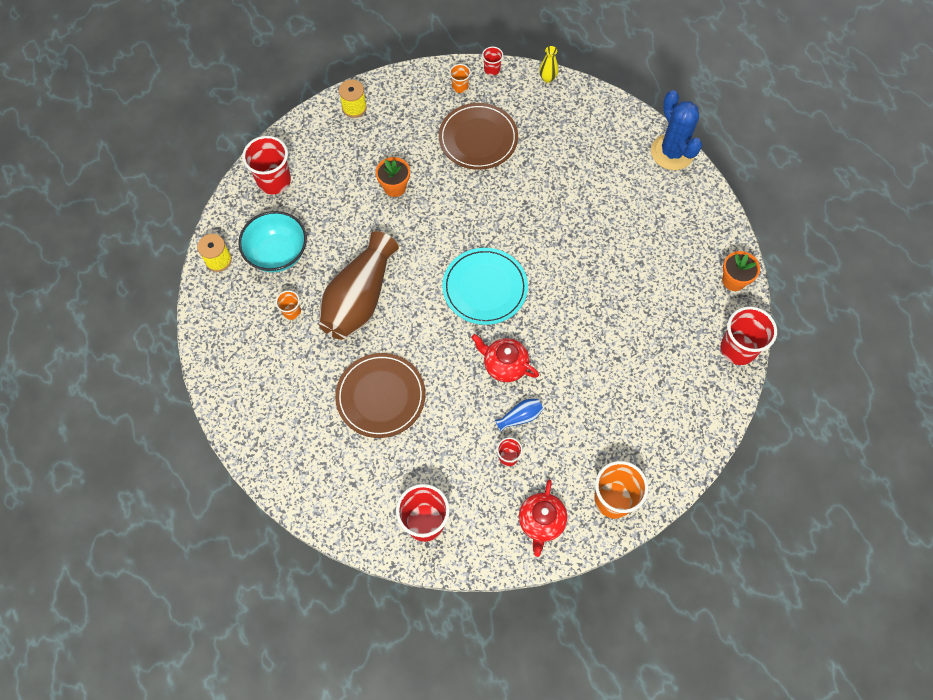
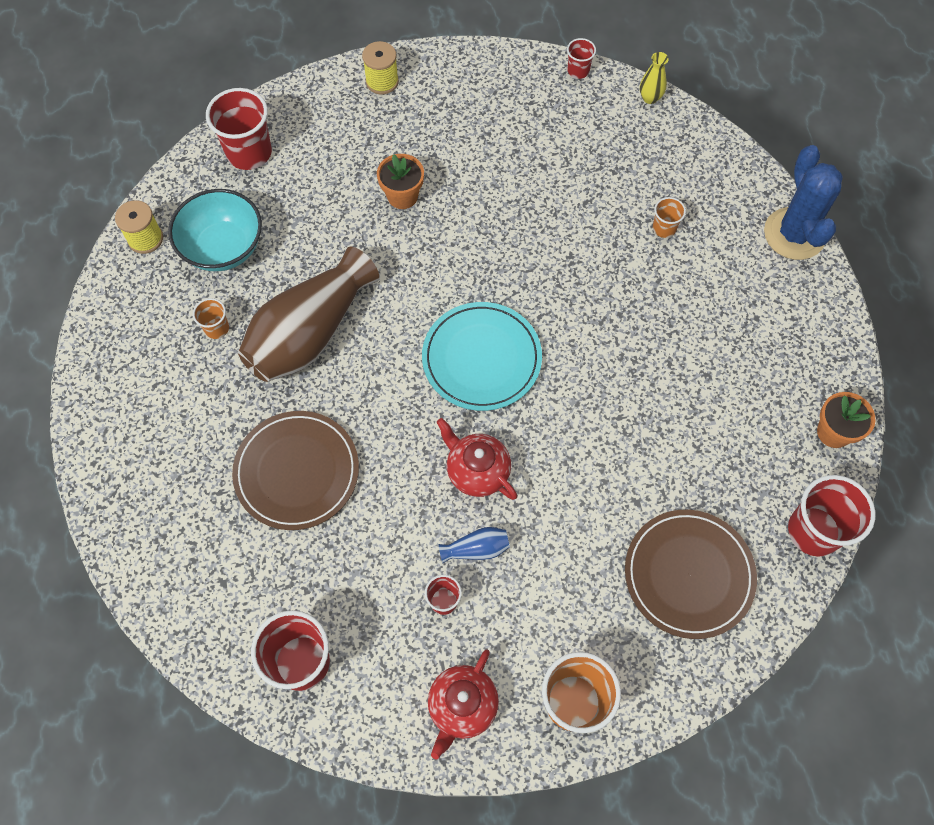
camera: 15 degrees right, 0 degrees up
brown plate [439,103,518,170] -> brown plate moved to [625,510,757,639]
orange cup [449,64,471,93] -> orange cup moved to [653,197,686,238]

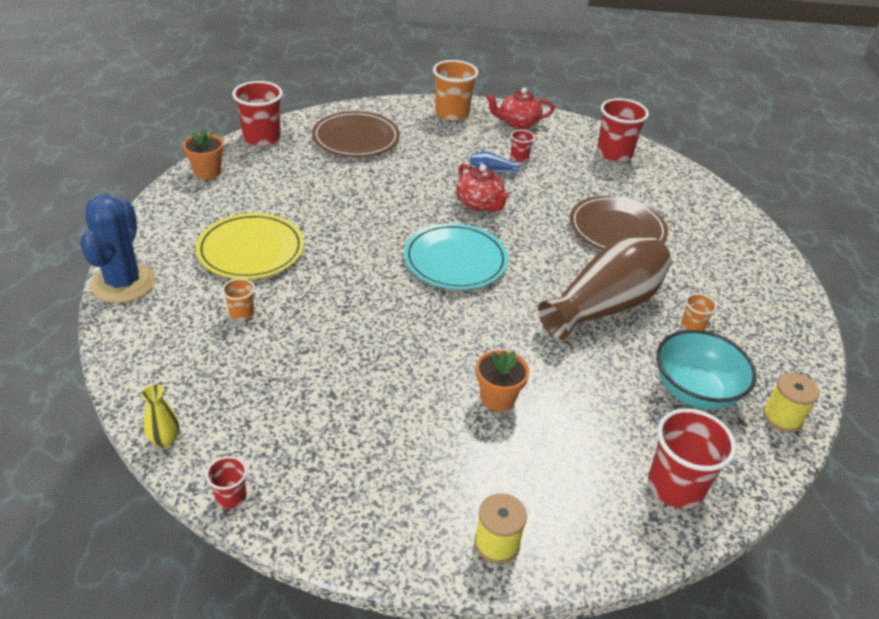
camera: 170 degrees left, 25 degrees down
red teapot [428,650,499,759] -> red teapot turned 135 degrees counterclockwise [486,87,555,130]
none -> yellow plate [196,213,304,279]

